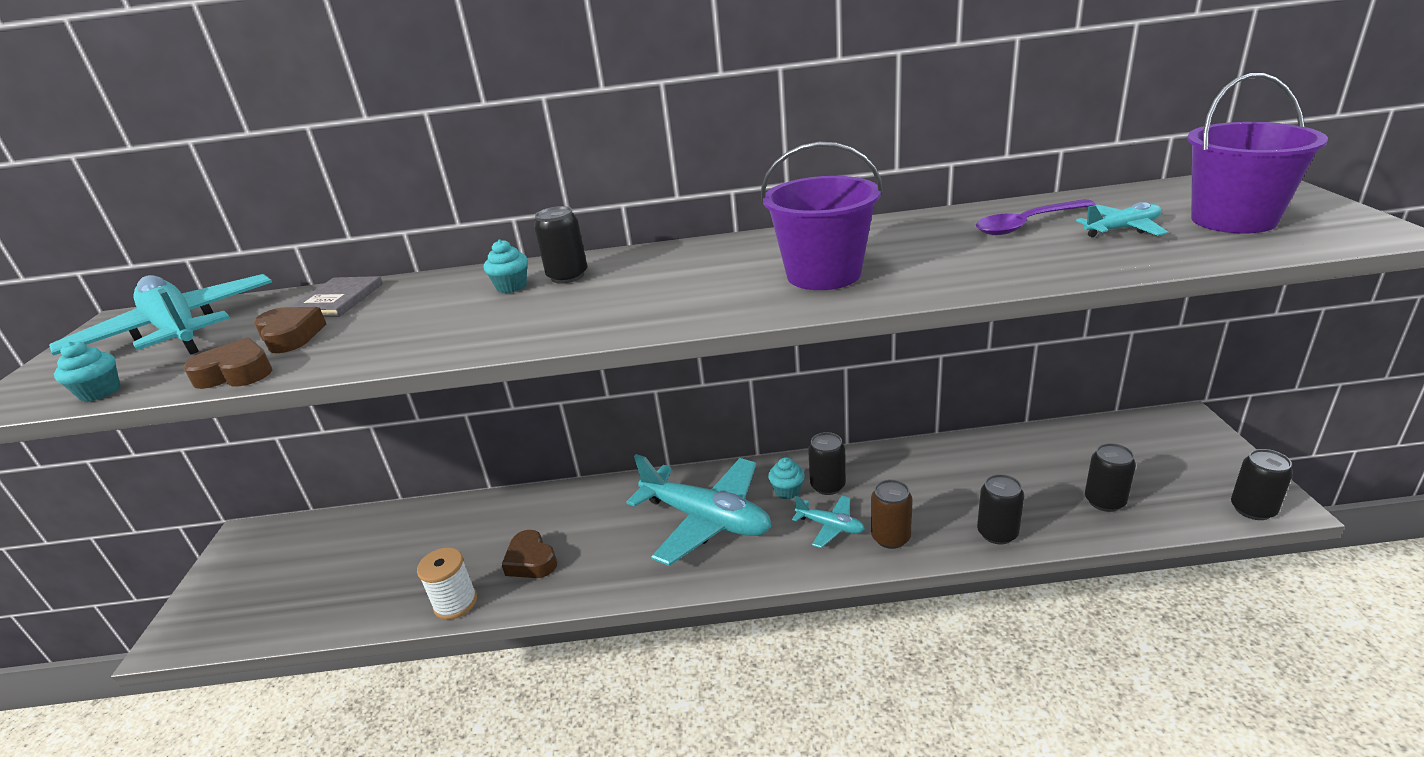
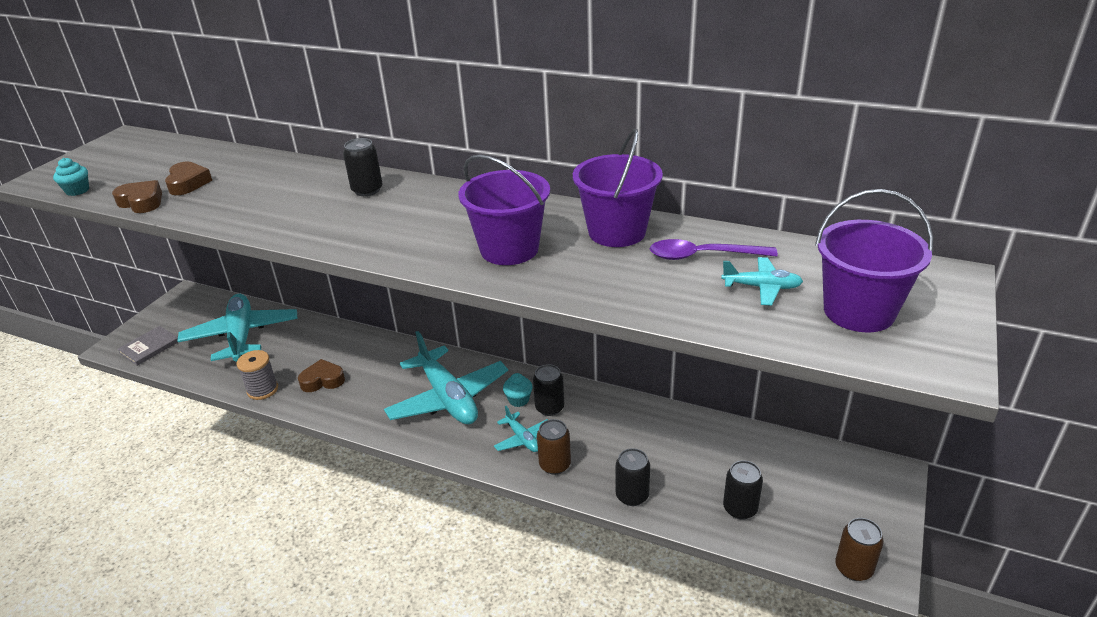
camera: 25 degrees right, 5 degrees up
turquoise plane [49,274,272,356] -> turquoise plane moved to [177,294,297,362]
grey book [291,276,383,317] -> grey book moved to [117,326,178,366]
white spool [417,547,477,620] -> grey spool [237,350,278,400]
turquoise cupcake [484,239,528,293] -> none
brown heart [501,530,557,578] -> brown heart turned 90 degrees clockwise [298,359,345,392]
black can [1231,449,1293,520] -> brown can [835,518,884,581]
none -> purple bucket [573,129,663,247]

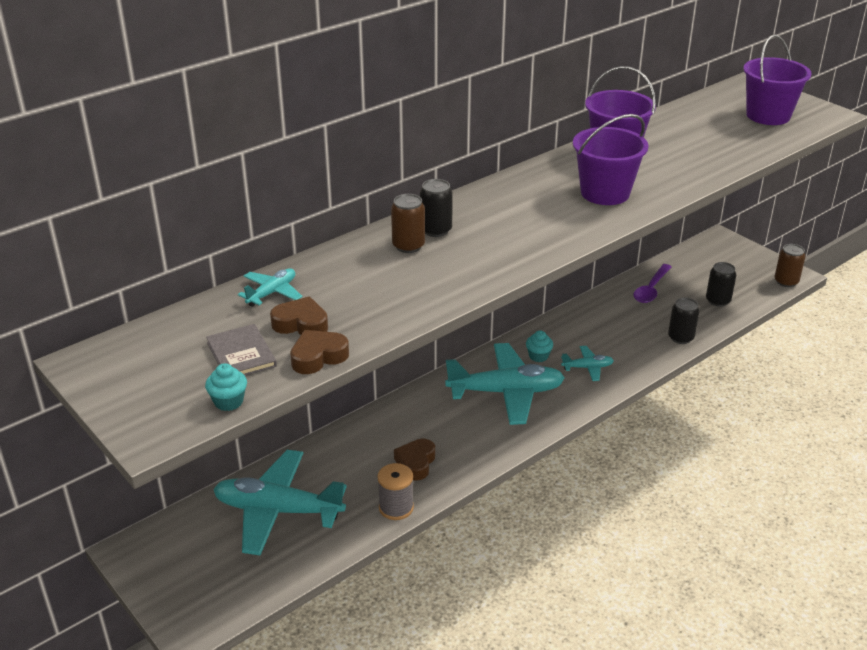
camera: 65 degrees left, 0 degrees up
grey book [117,326,178,366] -> grey book moved to [206,324,277,375]
black can [533,364,564,416] -> none
brown can [537,419,571,475] -> brown can moved to [391,194,425,253]
purple spoon [650,239,778,260] -> purple spoon moved to [633,264,672,303]
turquoise plane [721,257,803,306] -> turquoise plane moved to [238,268,302,307]

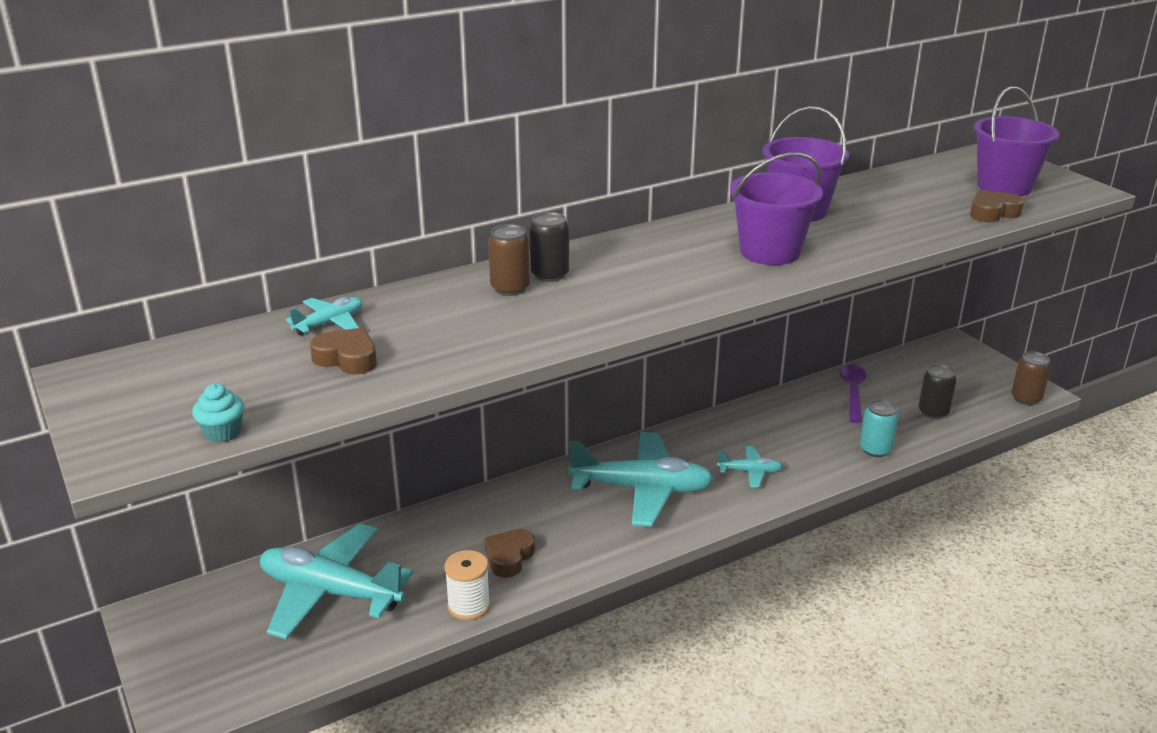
camera: 10 degrees right, 5 degrees down
grey book [206,324,277,375] -> none
brown heart [290,330,349,374] -> brown heart moved to [970,190,1024,222]
grey spool [378,463,414,520] -> white spool [444,550,490,621]
turquoise cupcake [526,330,553,362] -> none
purple spoon [633,264,672,303] -> purple spoon turned 150 degrees clockwise [839,364,866,423]
black can [668,298,699,344] -> turquoise can [860,400,899,457]

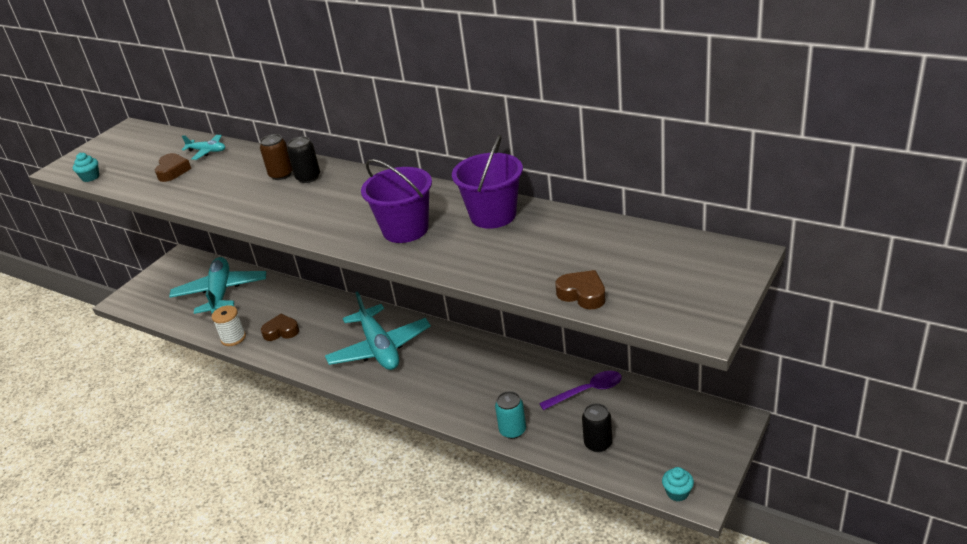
camera: 65 degrees right, 5 degrees up
turquoise plane [717,446,783,488] -> none
purple bucket [974,86,1059,196] -> none
brown can [1012,351,1051,406] -> turquoise cupcake [662,467,694,502]

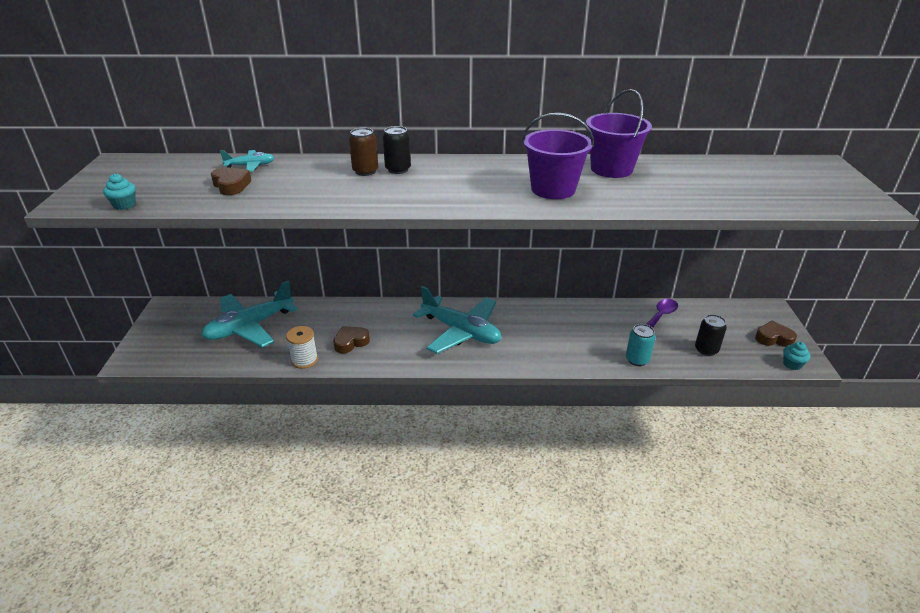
camera: 35 degrees left, 0 degrees up
turquoise plane [169,257,266,314] -> turquoise plane turned 90 degrees counterclockwise [201,280,298,347]
brown heart [555,270,606,309] -> brown heart moved to [755,321,797,347]

